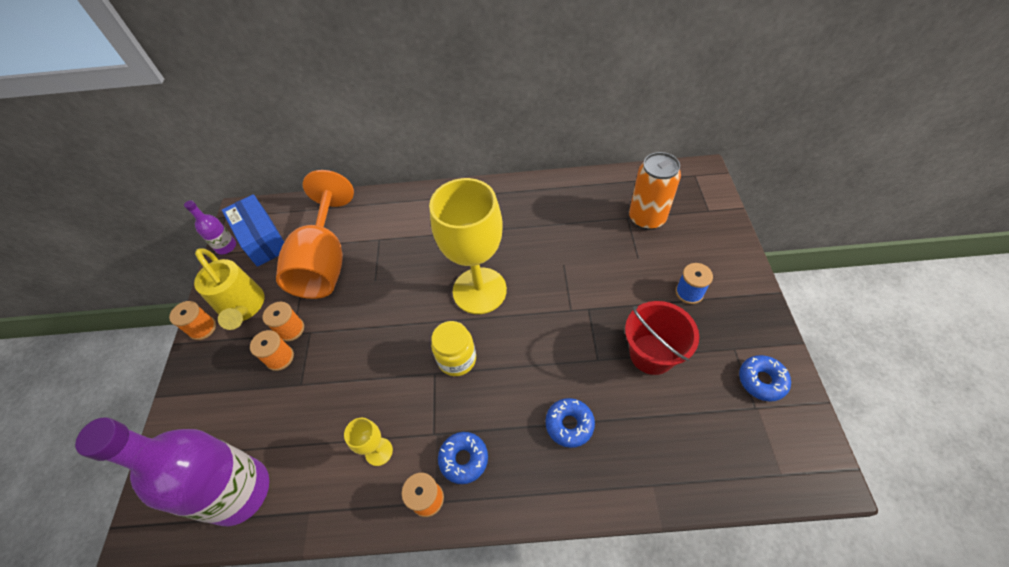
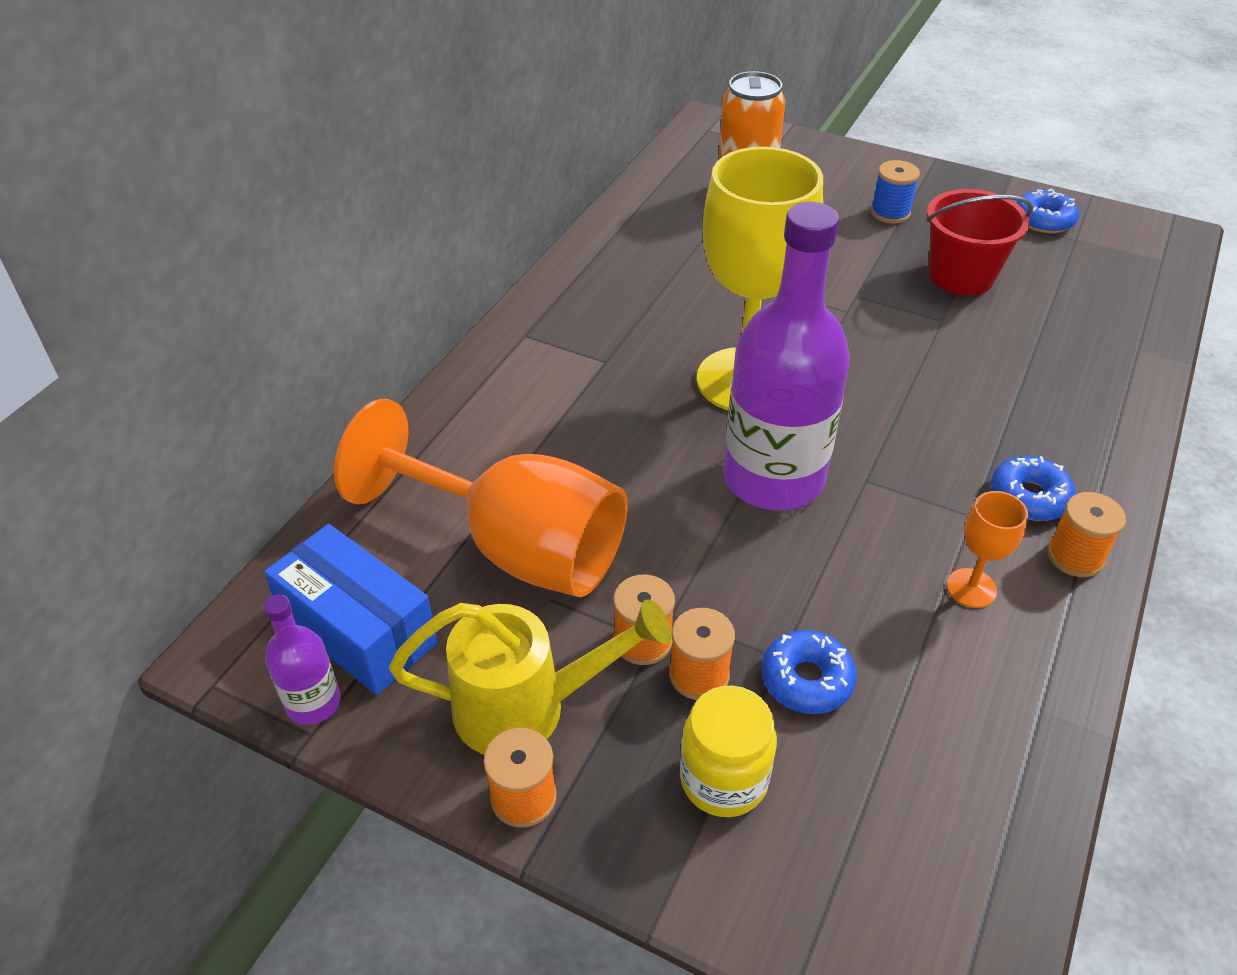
camera: 65 degrees left, 10 degrees down
purple bottle [75,417,269,526] -> purple bottle moved to [723,202,850,511]
blue box [222,194,284,267] -> blue box turned 45 degrees clockwise [264,524,437,695]
yellow goblet [344,418,393,466] -> orange goblet [947,491,1028,608]
yellow jar [431,321,476,376] -> yellow jar moved to [680,686,777,817]
blue donut [545,398,595,448] -> blue donut moved to [761,630,857,714]

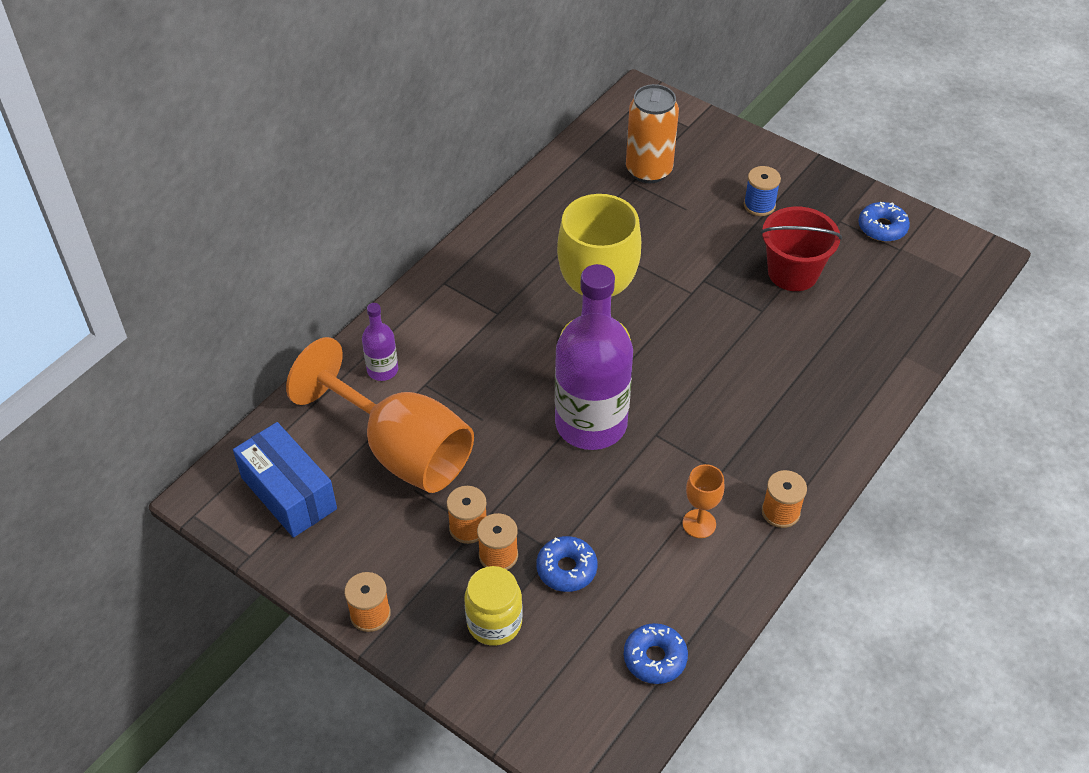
camera: 10 degrees right, 5 degrees up
purple bottle [264,594,341,725] -> purple bottle moved to [362,303,398,381]
yellow watering can [389,599,672,754] -> none
blue donut [991,456,1076,521] -> blue donut moved to [624,623,688,684]

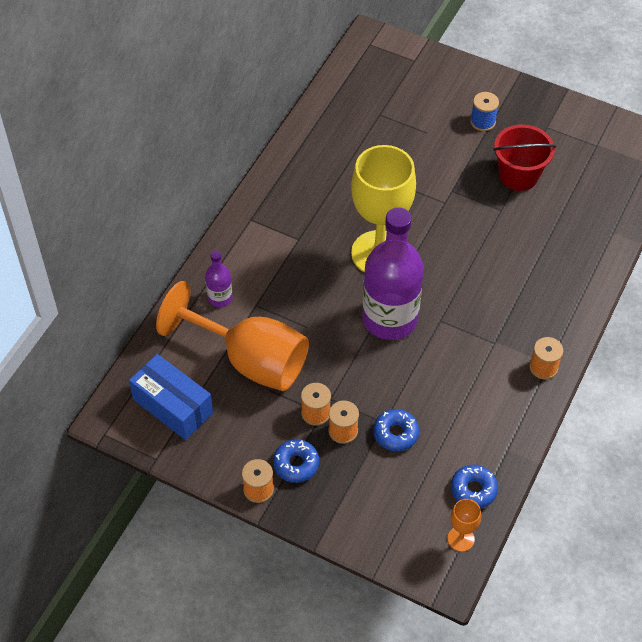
camera: 10 degrees left, 5 degrees up
yellow jar [464,566,523,646] -> none
orange can [626,84,679,183] -> none
orange goblet [683,464,724,538] -> orange goblet moved to [447,499,481,552]
blue donut [858,202,910,242] -> blue donut moved to [273,439,319,483]

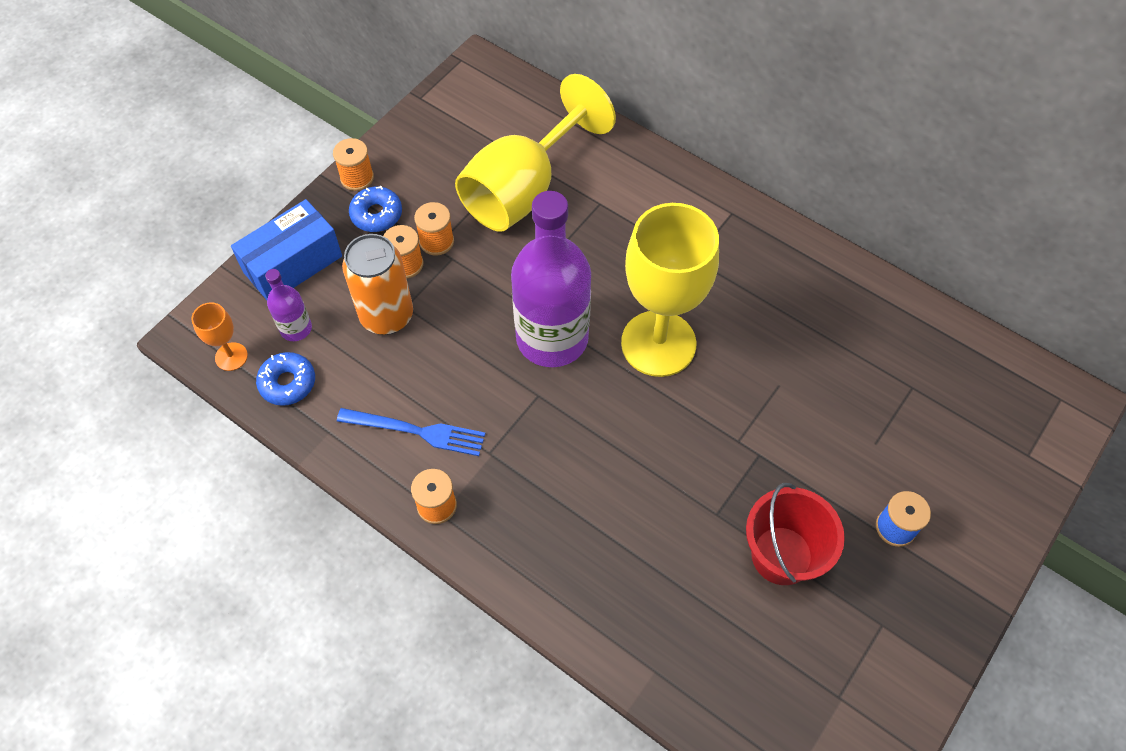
camera: 100 degrees right, 5 degrees up
blue box [129,354,213,440] -> blue box moved to [231,199,342,300]
orange goblet [156,281,309,391] -> yellow goblet [455,74,616,232]
purple bottle [205,250,233,307] -> purple bottle moved to [265,269,312,341]
blue donut [373,409,419,451] -> orange can [342,234,413,335]
none -> blue fork [337,408,485,456]

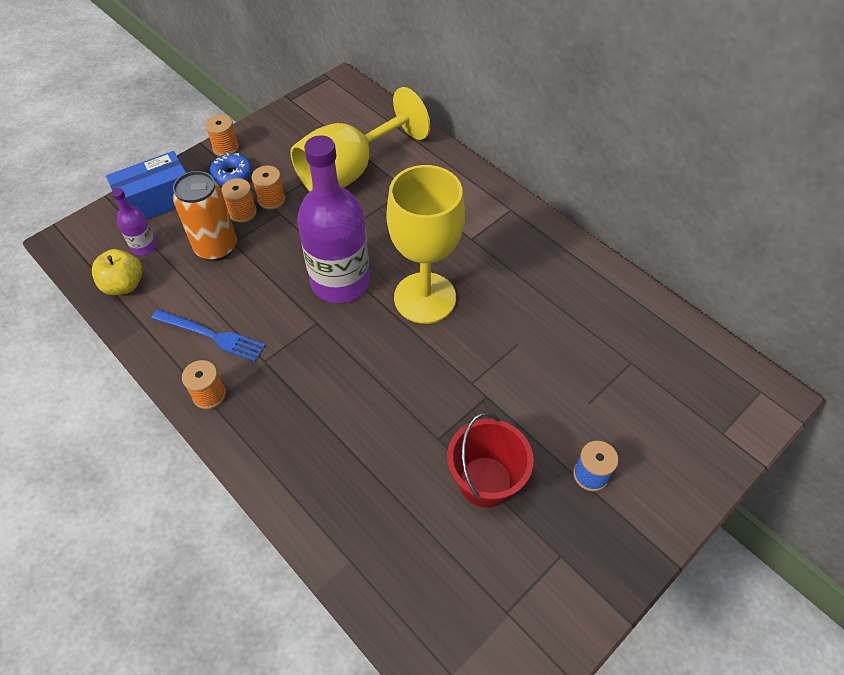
camera: 10 degrees right, 5 degrees down
orange goblet [191,302,248,371] -> none
blue donut [256,352,315,406] -> yellow apple [92,249,143,295]

